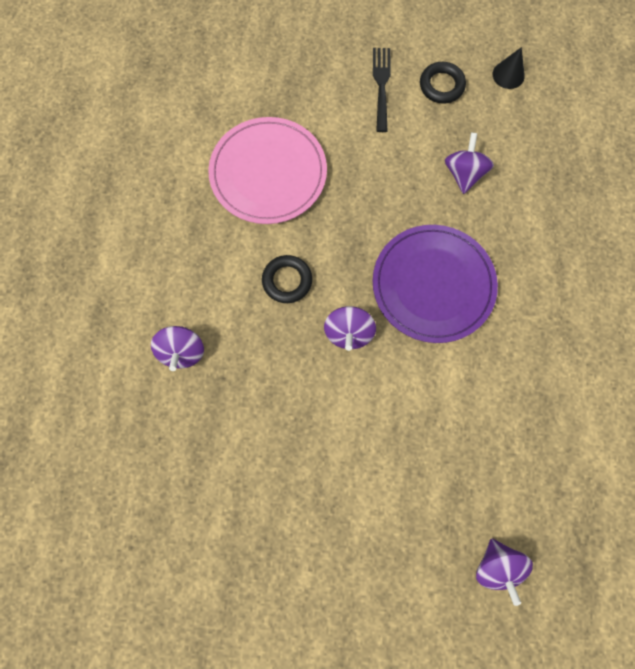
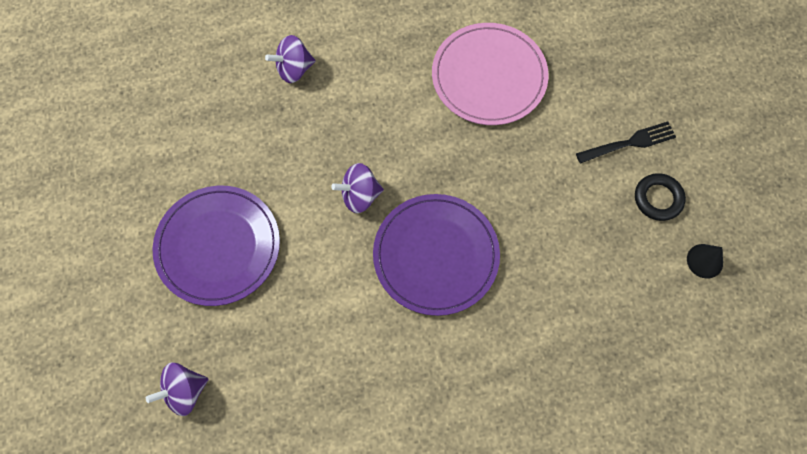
camera: 70 degrees right, 5 degrees down
black ring [262,255,312,303] -> none
purple spinning top [445,133,494,194] -> none
none -> purple plate [153,186,280,306]

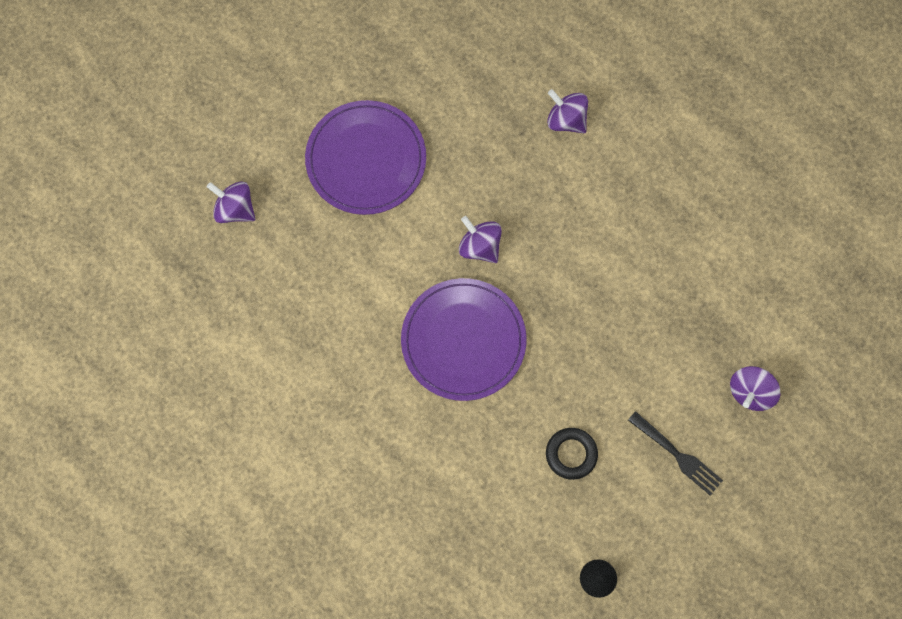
camera: 60 degrees right, 5 degrees up
pink plate [432,23,549,125] -> none
black ring [635,173,686,221] -> black ring moved to [546,428,598,480]
none -> purple spinning top [730,366,780,411]

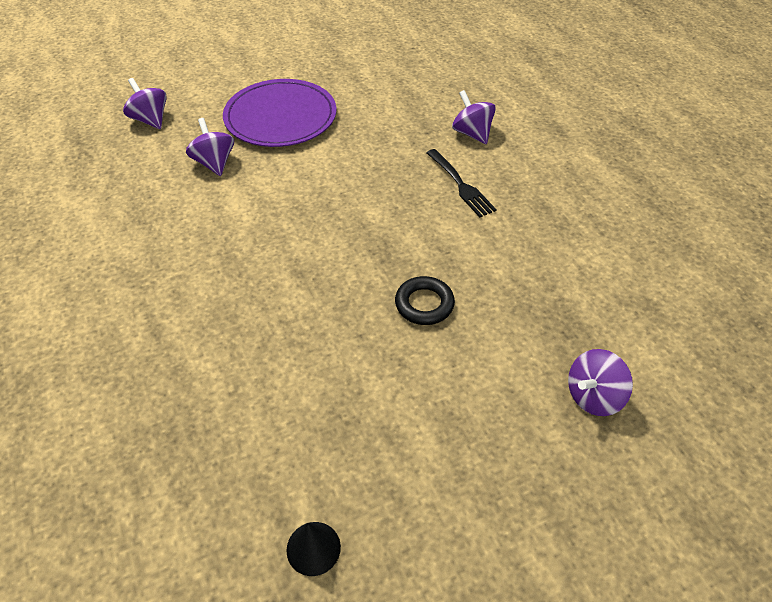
camera: 20 degrees right, 25 degrees down
purple plate [401,278,527,401] -> none
purple spinning top [459,216,502,263] -> purple spinning top moved to [186,118,234,176]
black ring [546,428,598,480] -> black ring moved to [395,276,455,325]
black fork [628,411,723,496] -> black fork moved to [426,149,497,217]

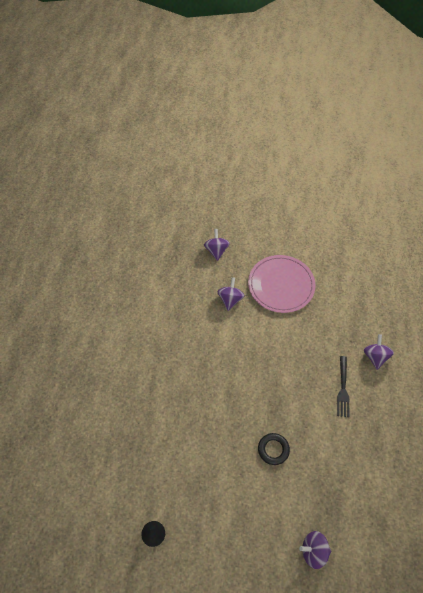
camera: 35 degrees right, 10 degrees up
purple plate [223,79,337,147] -> pink plate [248,255,316,313]

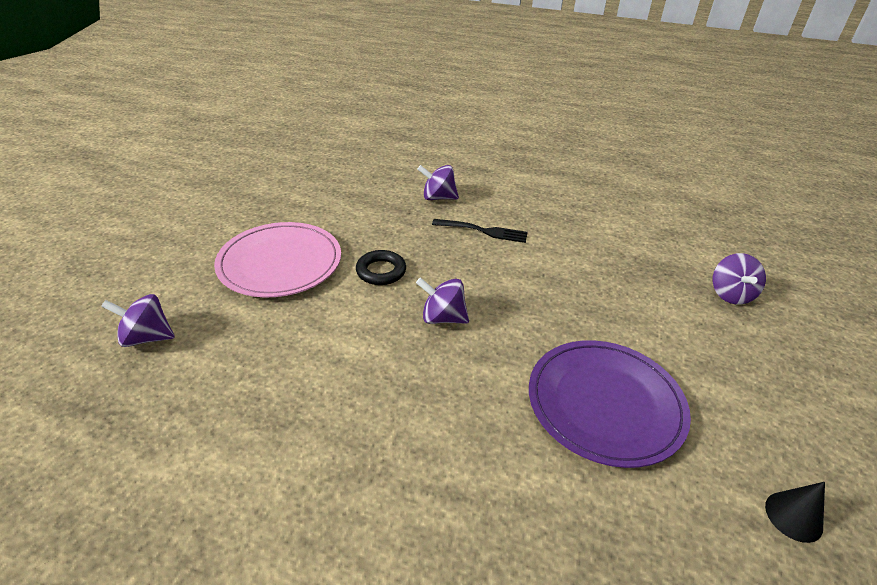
camera: 85 degrees left, 20 degrees down
purple spinning top [217,277,245,311] -> purple spinning top moved to [416,277,469,324]
black ring [258,433,290,465] -> black ring moved to [356,250,406,285]
none -> purple plate [529,340,691,468]

